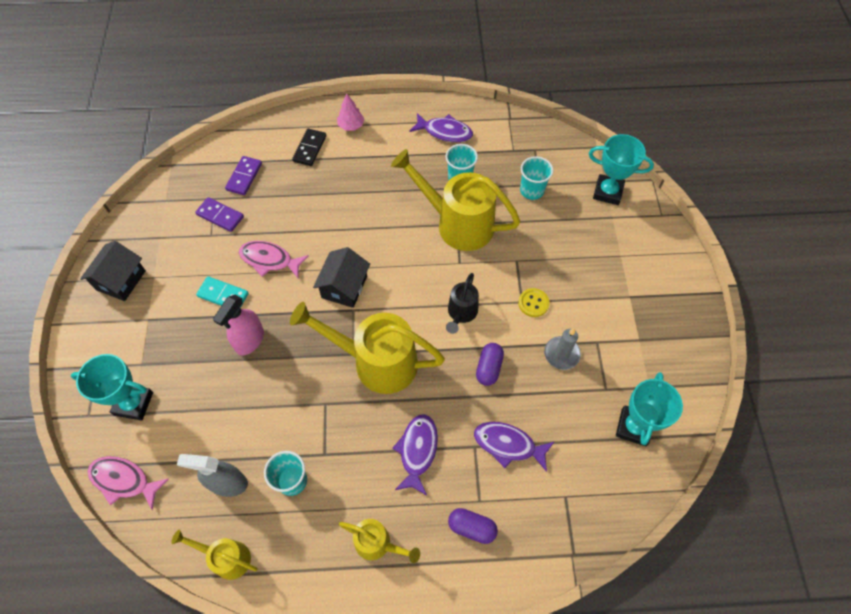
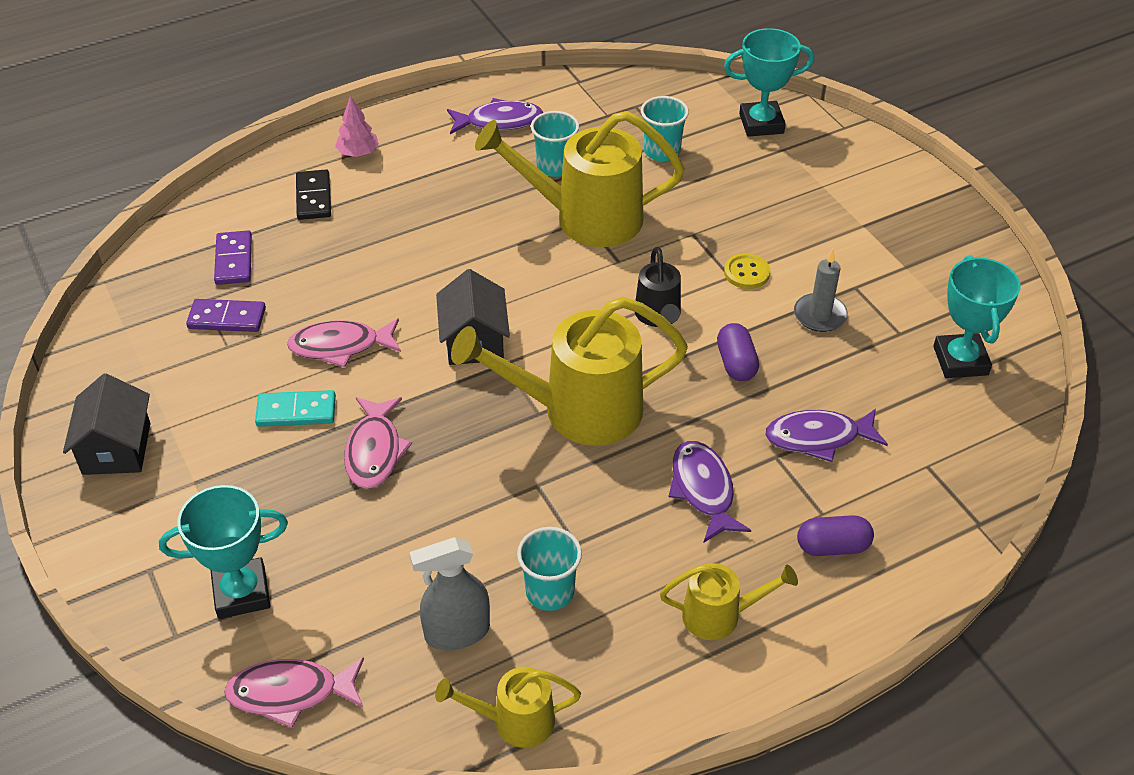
camera: 25 degrees left, 15 degrees down
pink spray bottle [213,295,264,355] -> pink fish [344,397,412,489]

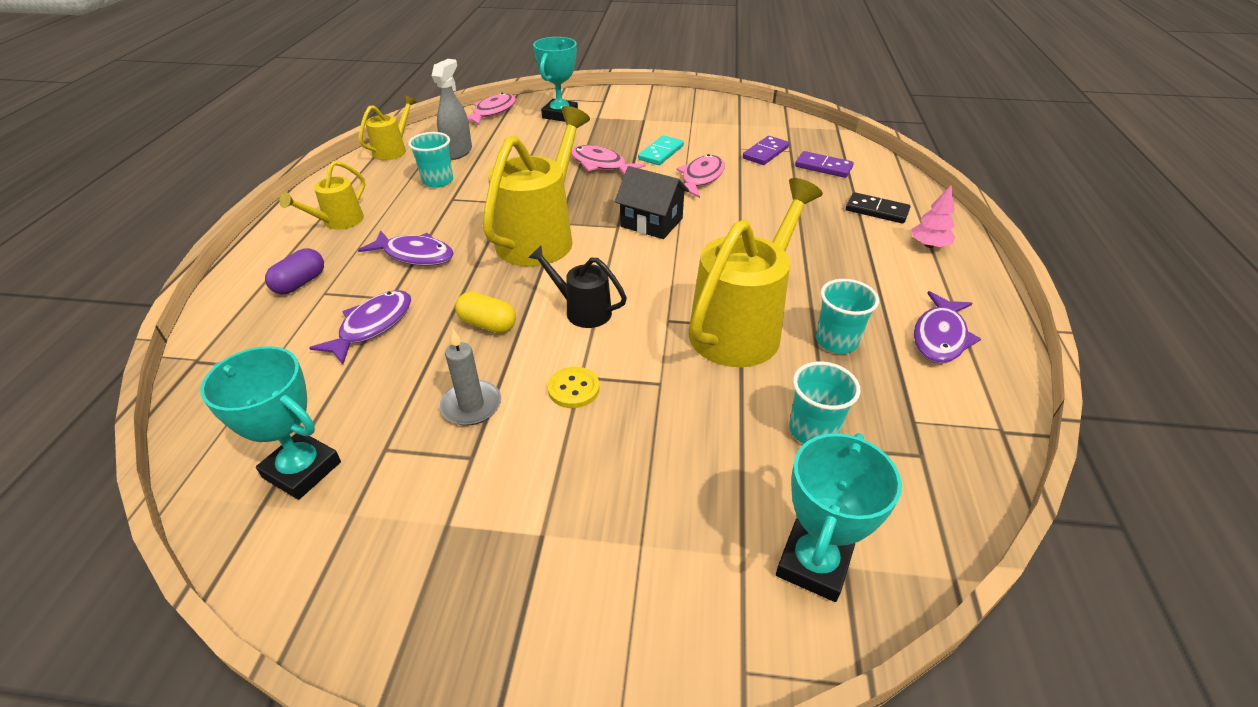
camera: 125 degrees right, 5 degrees down
black house [63,373,150,475] -> none
purple capsule [717,323,759,381] -> yellow capsule [455,291,516,333]

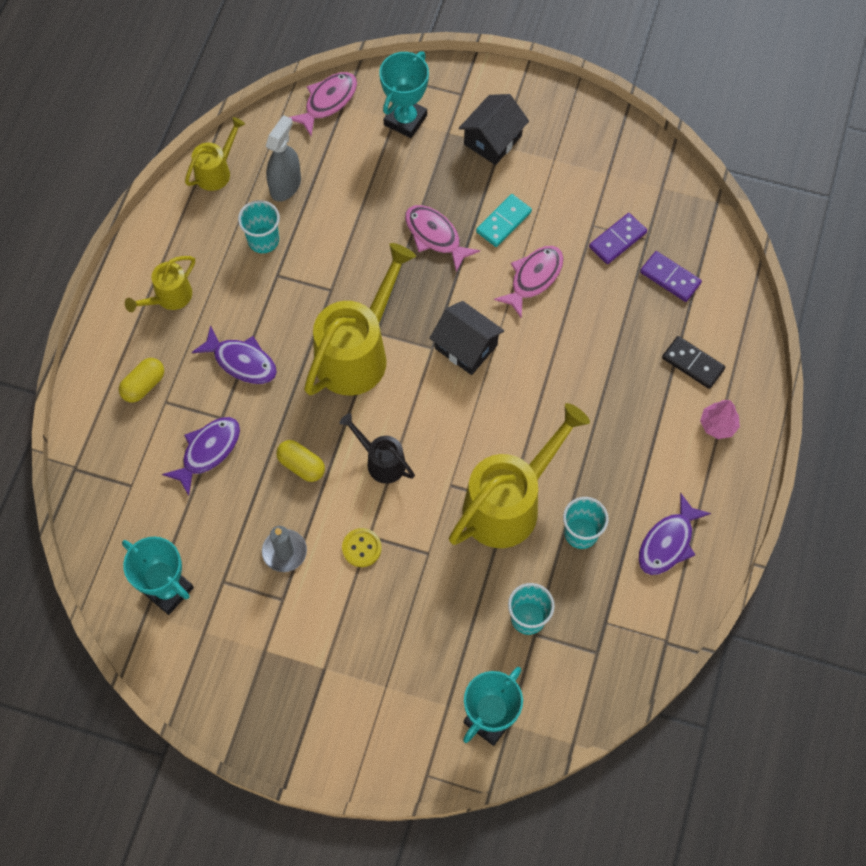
camera: 10 degrees right, 25 degrees up
purple capsule [265,248,324,294] -> yellow capsule [119,358,164,403]
none -> black house [459,94,529,165]

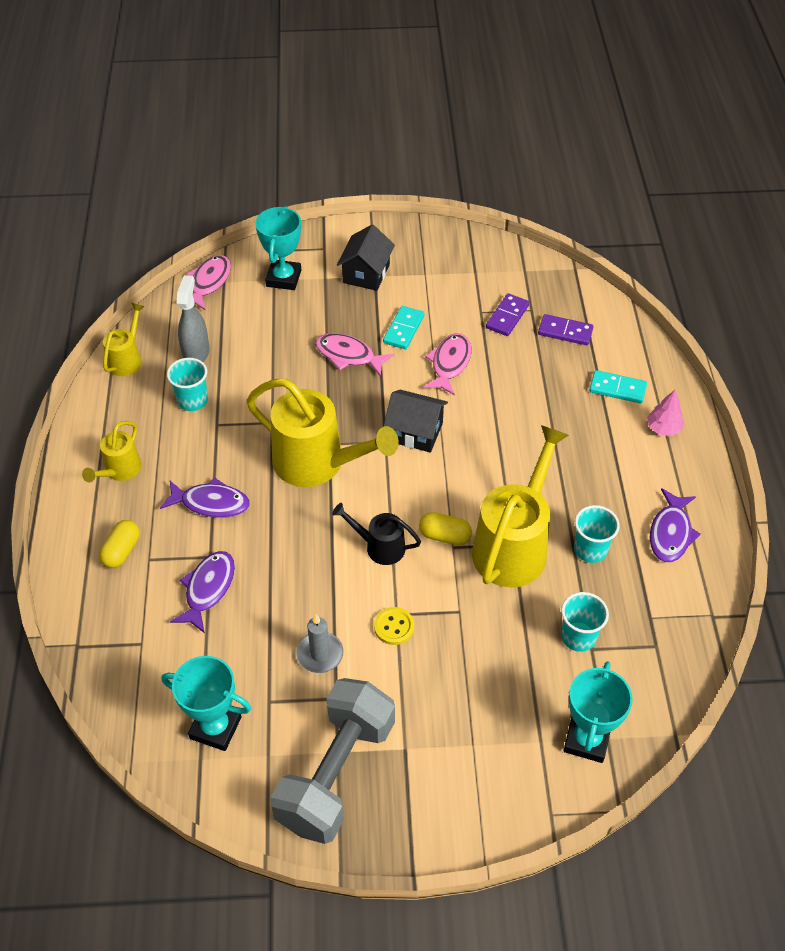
camera: 20 degrees left, 15 degrees down
yellow capsule [276,440,325,482] -> yellow capsule moved to [419,512,472,545]
yellow watering can [304,243,416,396] -> yellow watering can turned 105 degrees clockwise [246,378,399,487]
black domino [662,336,725,389] -> turquoise domino [589,370,647,403]
none -> grey dumbbell [270,678,395,844]

